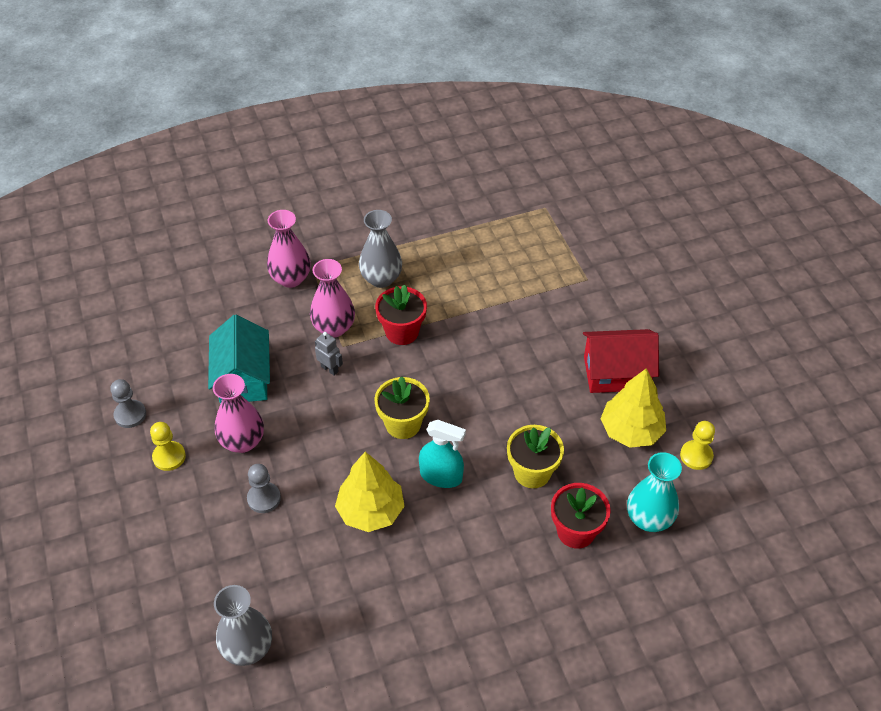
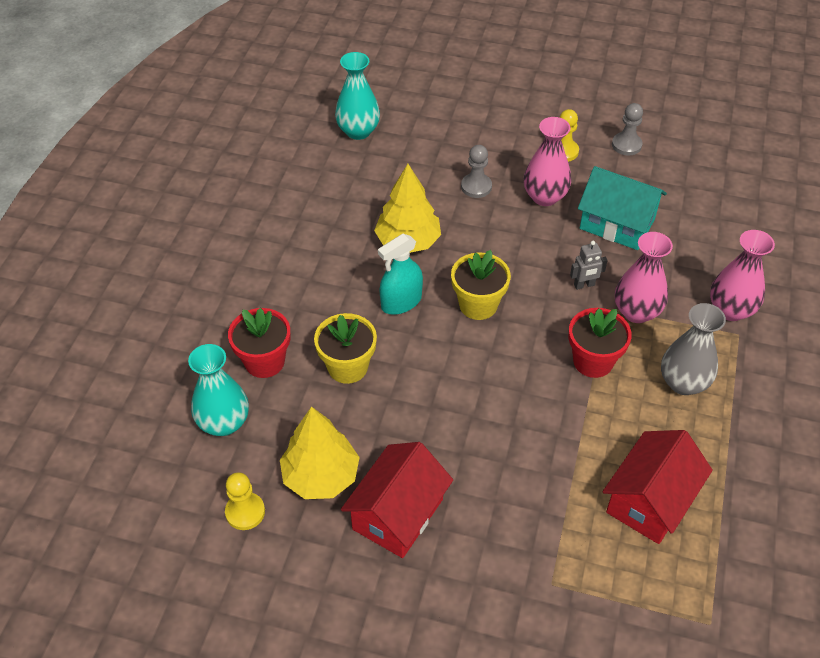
camera: 125 degrees right, 0 degrees up
grey vase [214,585,272,666] -> turquoise vase [335,52,380,140]
none -> red house [603,430,713,544]

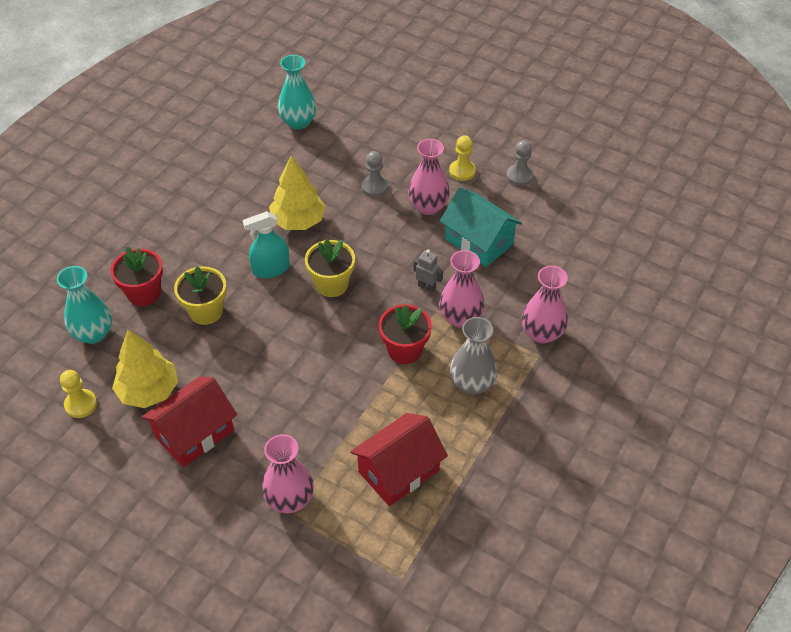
camera: 15 degrees right, 0 degrees up
grey robot [570,241,608,290] -> grey robot turned 150 degrees counterclockwise [414,249,443,292]
none -> pink vase [262,434,314,513]

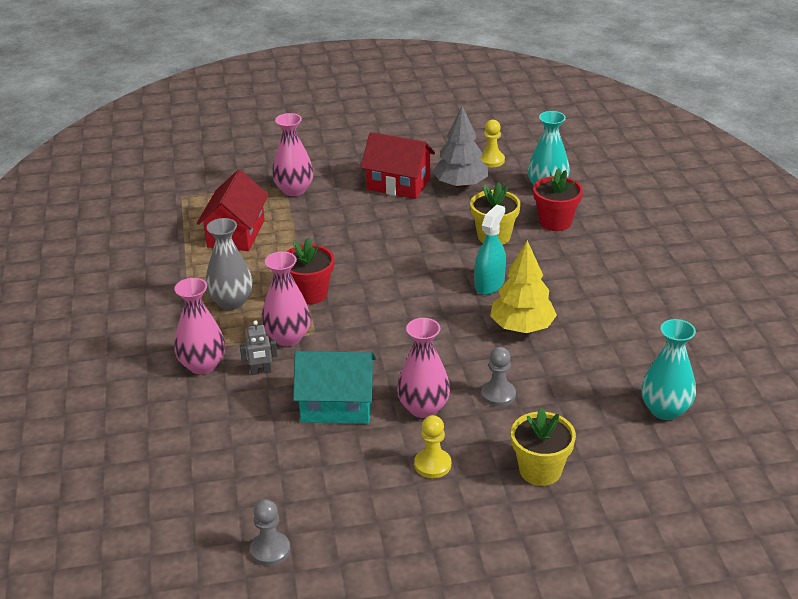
camera: 140 degrees right, 15 degrees down
yellow tree [112,330,178,408] -> grey tree [433,106,488,188]
red house [142,377,237,468] -> red house turned 75 degrees counterclockwise [361,132,435,199]
yellow flower pot [305,239,355,297] -> yellow flower pot moved to [511,408,576,486]
grey robot [414,249,443,292] -> grey robot moved to [240,320,277,375]
grey pawn [507,140,533,186] -> grey pawn moved to [250,499,290,566]

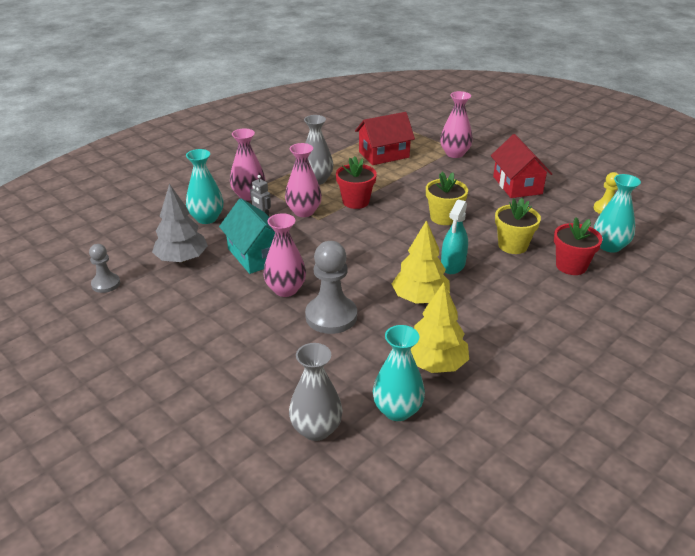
camera: 55 degrees right, 0 degrees up
yellow pawn [414,415,451,478] -> none
grey tree [433,106,488,188] -> grey tree moved to [152,184,208,263]
turquoise spray bottle [474,204,506,295] -> turquoise spray bottle turned 120 degrees clockwise [441,200,468,274]
grey pawn [481,347,516,407] -> grey pawn [305,241,357,334], size x1.77
yellow flower pot [511,408,576,486] -> yellow flower pot moved to [426,172,468,225]
none -> turquoise vase [186,149,223,224]
none -> grey vase [289,343,343,441]
none -> yellow tree [410,282,469,373]

